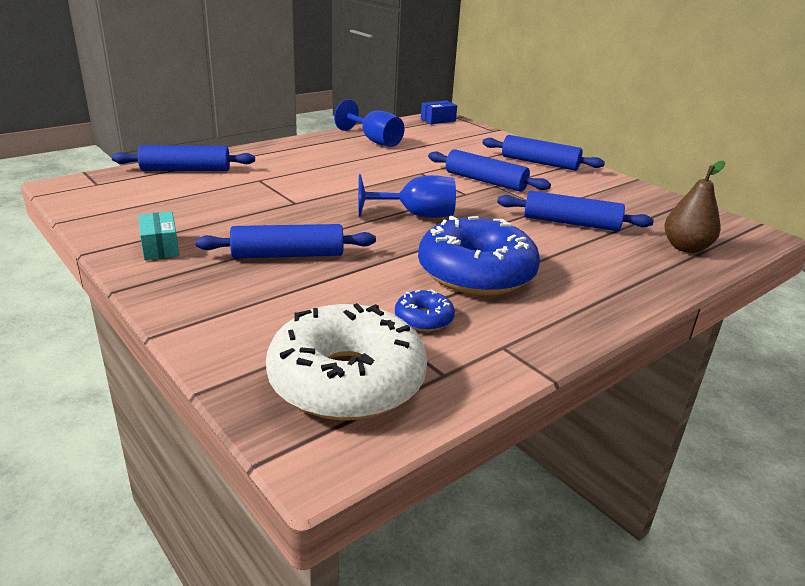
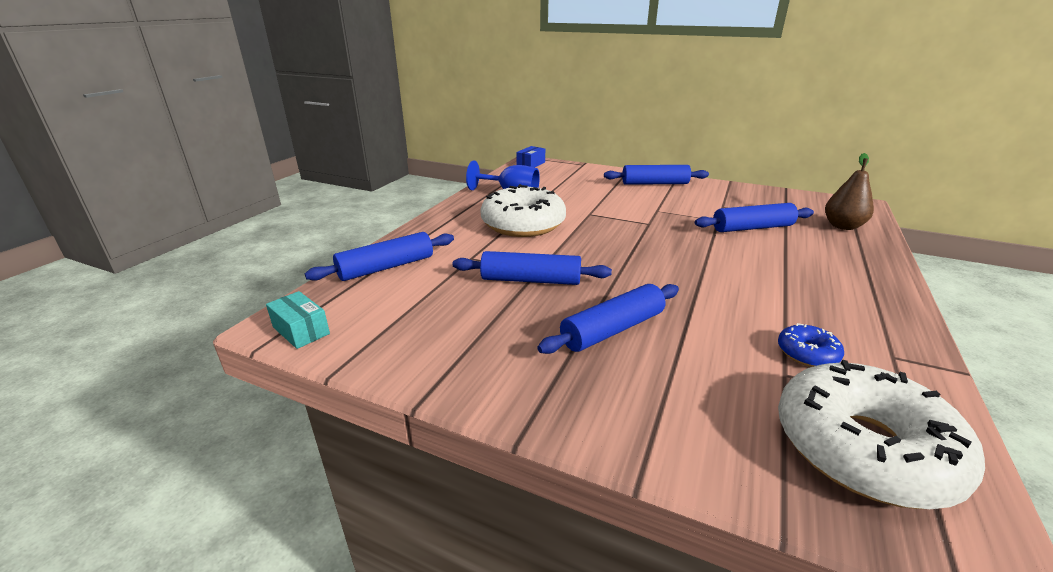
camera: 25 degrees left, 0 degrees up
turquoise box [139,212,179,260] -> turquoise box moved to [266,291,330,349]
blue goblet [358,174,456,218] -> none
blue donut [418,216,540,295] -> none
blue rolling pin [428,149,551,192] -> blue rolling pin moved to [452,251,612,285]
none -> white donut [480,184,566,237]

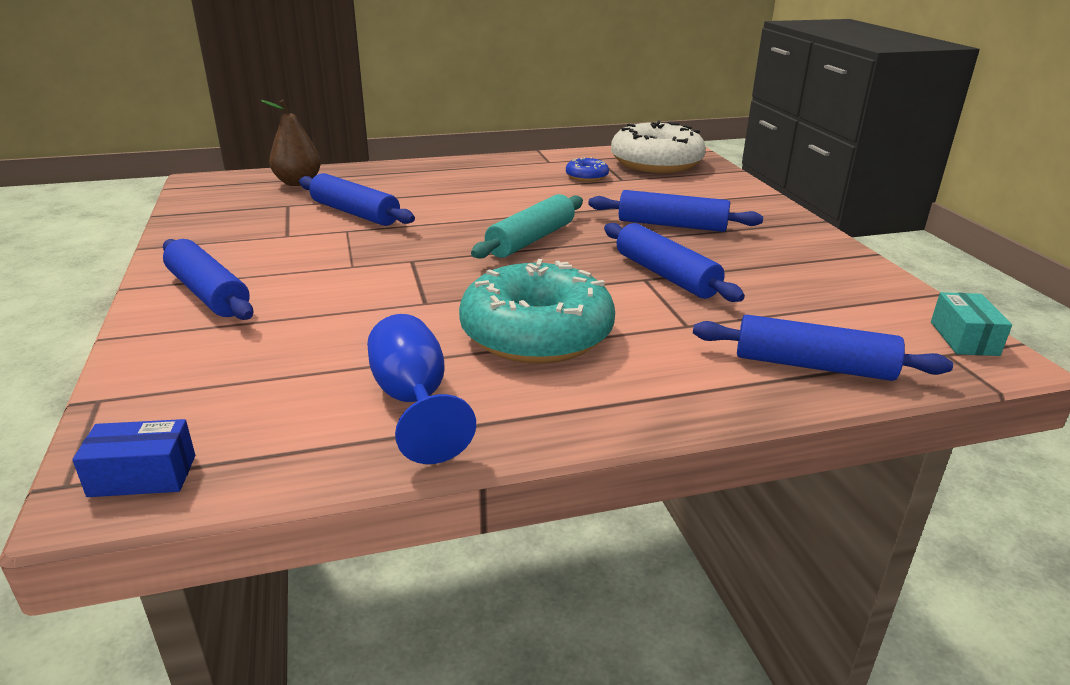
camera: 130 degrees left, 0 degrees up
white donut [480,184,566,237] -> turquoise donut [459,259,615,364]
none -> turquoise rolling pin [471,194,583,259]

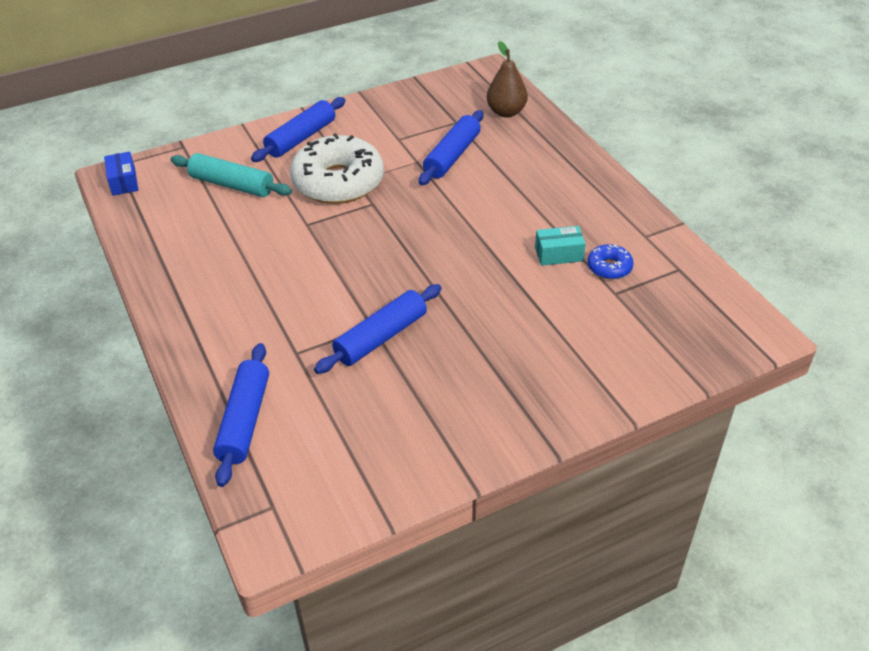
camera: 80 degrees right, 15 degrees up
blue goblet [367,314,476,464] -> none
turquoise donut [459,259,615,364] -> none
turquoise rolling pin [471,194,583,259] -> turquoise rolling pin moved to [170,153,292,197]
blue rolling pin [588,190,763,232] -> none
white donut [611,120,706,173] -> white donut moved to [290,133,384,204]
turquoise box [931,292,1012,356] -> turquoise box moved to [535,226,586,266]

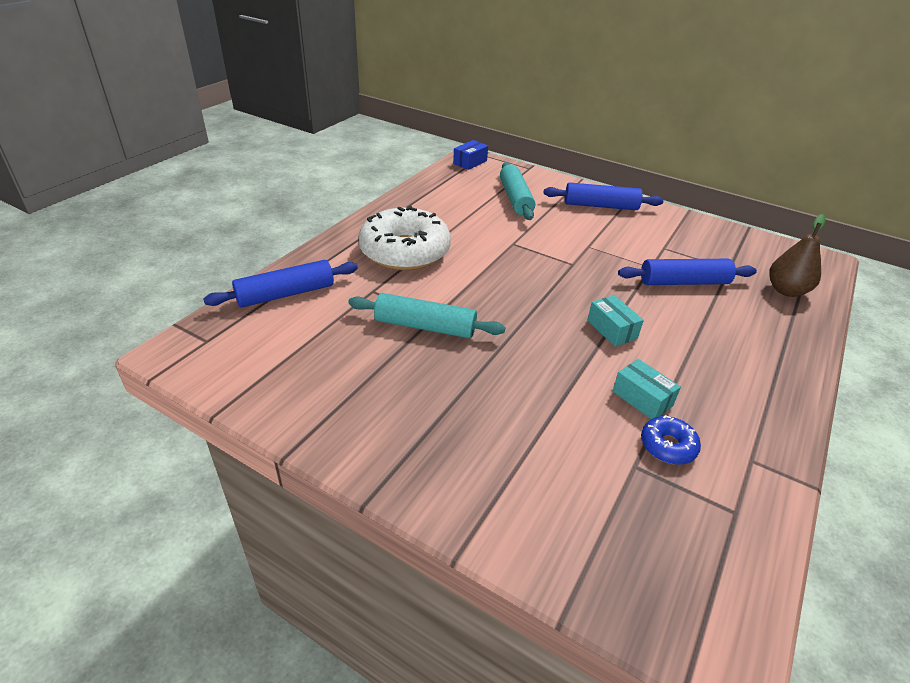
camera: 55 degrees right, 5 degrees down
white donut [290,133,384,204] -> white donut moved to [358,205,451,271]
blue rolling pin [314,284,442,374] -> turquoise rolling pin [348,293,506,338]
none -> turquoise box [587,295,644,346]

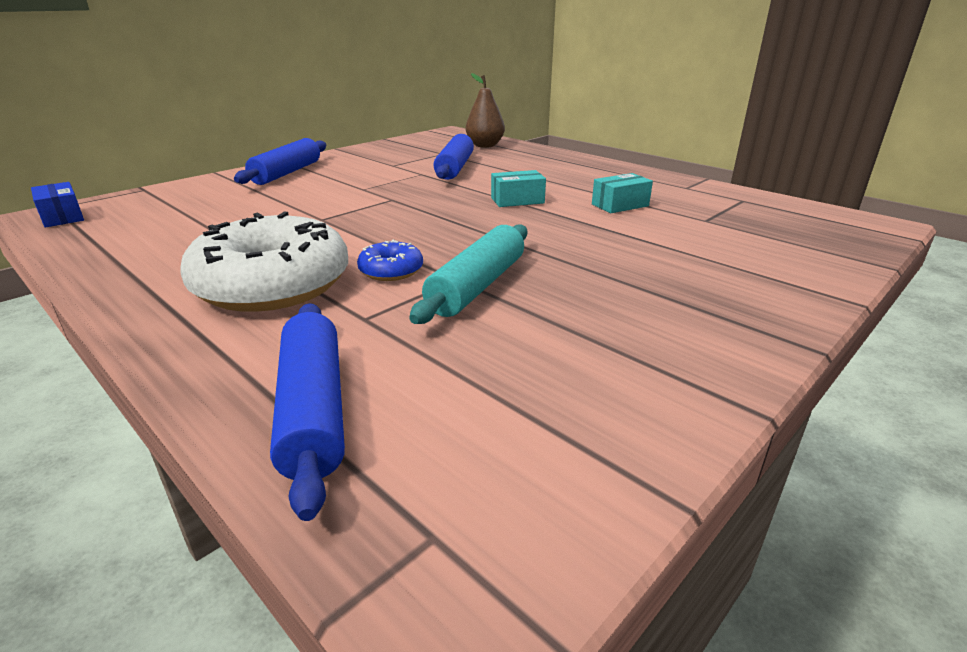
camera: 75 degrees left, 10 degrees down
turquoise rolling pin [500,162,535,220] -> none
blue donut [641,415,701,465] -> blue donut moved to [357,240,423,281]

